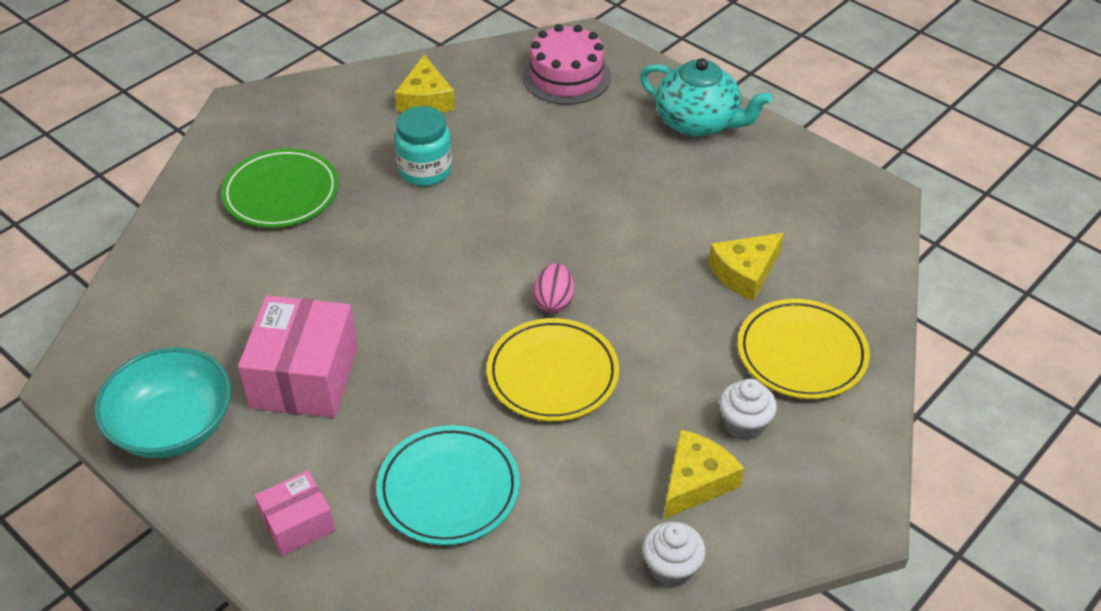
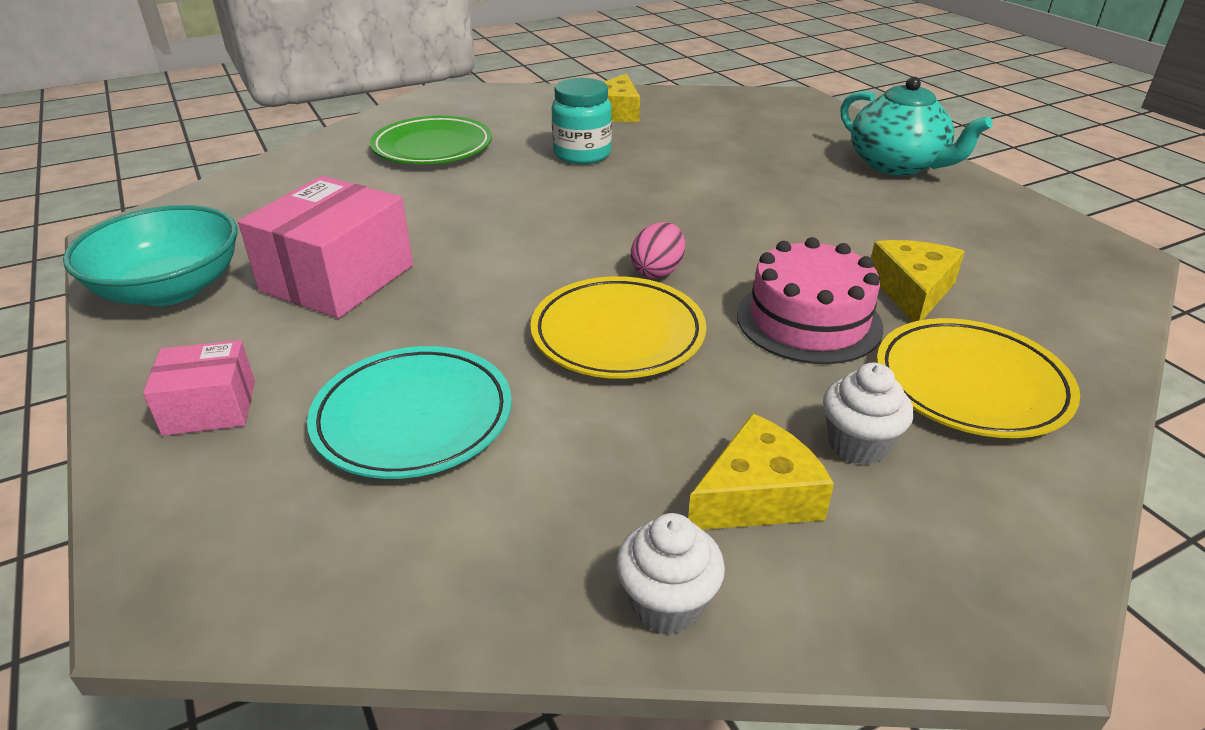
camera: 20 degrees right, 10 degrees down
pink cake [523,24,611,105] -> pink cake moved to [737,237,883,364]
yellow cheese [709,233,784,301] -> yellow cheese turned 120 degrees clockwise [871,240,965,322]

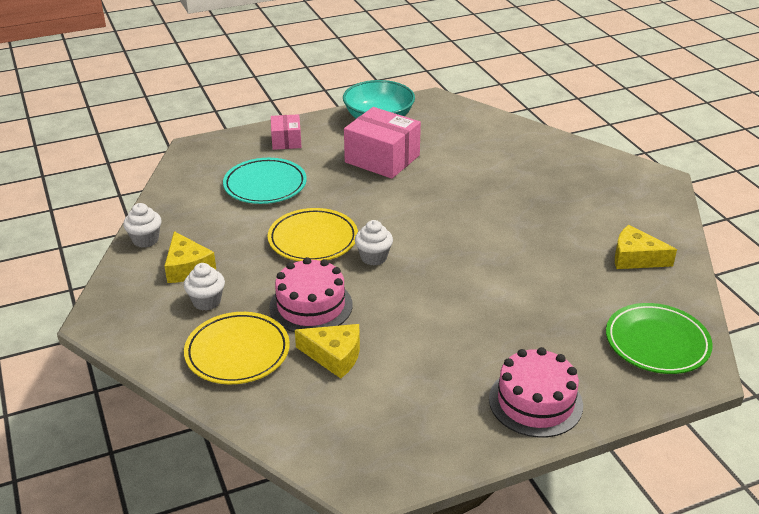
camera: 95 degrees right, 0 degrees up
green plate [370,116,492,164] -> green plate moved to [606,303,713,374]
turquoise jar [552,78,612,164] -> none
pink egg [631,222,685,279] -> white cupcake [355,220,393,266]
turquoise teapot [840,77,993,176] -> pink cake [489,347,583,438]

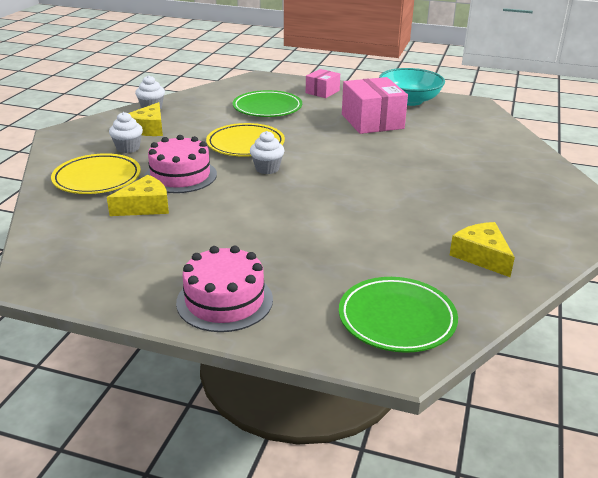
camera: 40 degrees right, 5 degrees down
turquoise plate [223,158,307,204] -> green plate [232,90,302,117]
yellow cheese [295,324,360,378] -> yellow cheese turned 90 degrees counterclockwise [107,175,169,216]

